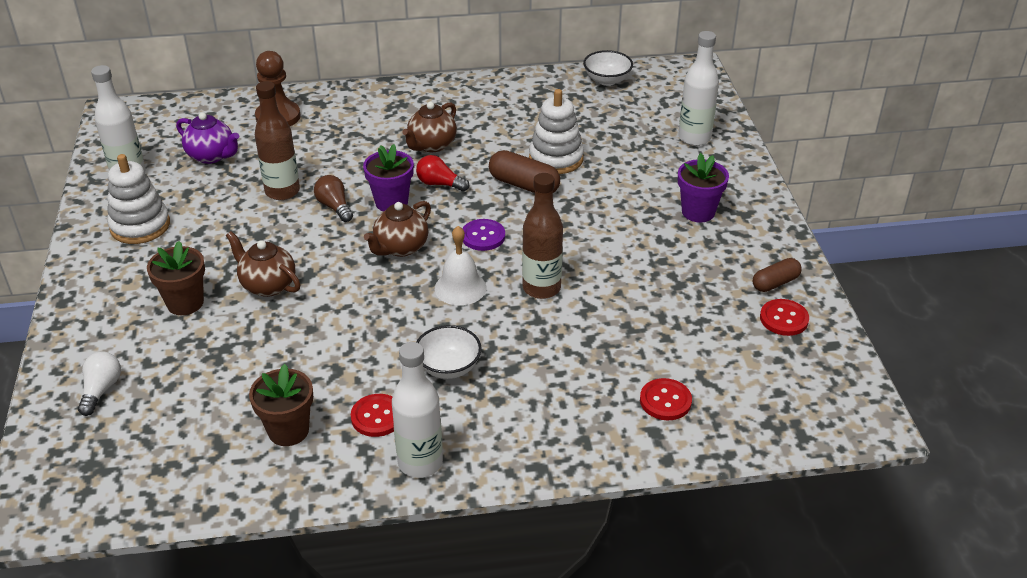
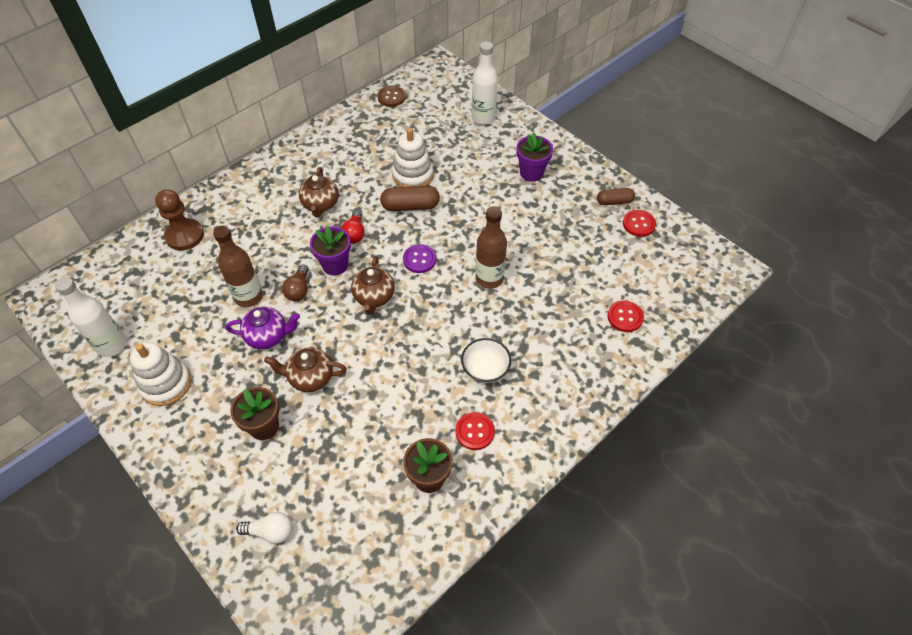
camera: 35 degrees left, 15 degrees up
white light bulb [78,352,121,416] -> white light bulb turned 120 degrees clockwise [236,512,292,544]
purple teapot [176,112,239,164] -> purple teapot moved to [226,307,300,349]
brown light bulb [314,175,353,222] -> brown light bulb turned 105 degrees counterclockwise [282,264,309,301]
white bottle [392,342,443,478] -> none
red light bulb [416,155,469,192] -> red light bulb turned 75 degrees counterclockwise [341,210,364,243]
white bell [435,226,486,306] -> none
white bowl [583,50,633,86] -> brown button [377,85,406,107]
brown capsule [753,258,802,292] -> brown capsule turned 60 degrees clockwise [597,188,635,205]

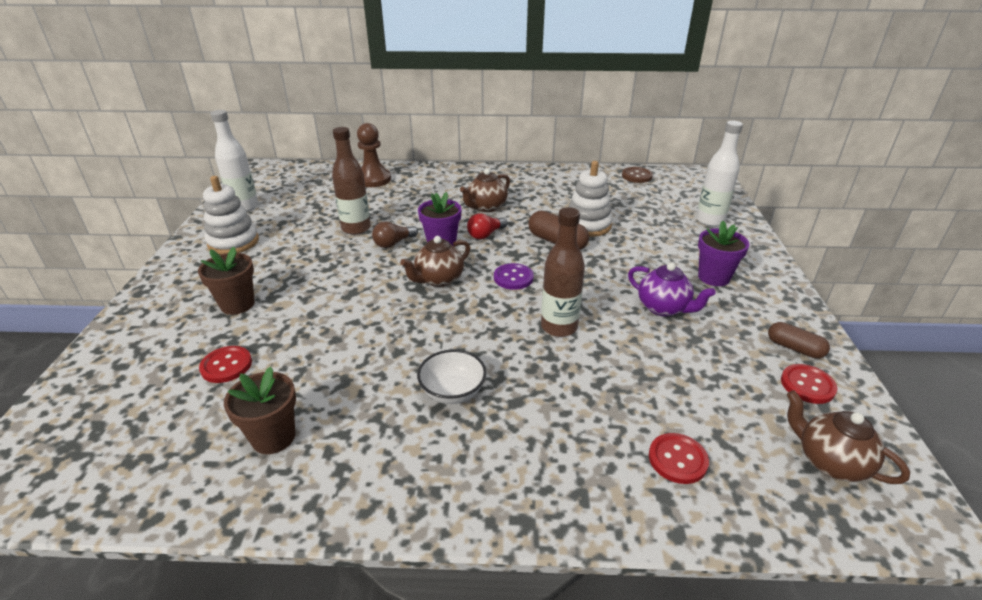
camera: 45 degrees right, 20 degrees down
purple teapot [226,307,300,349] -> purple teapot moved to [628,262,716,317]
white light bulb [236,512,292,544] -> none
brown teapot [264,347,347,392] -> brown teapot moved to [787,390,910,484]
red button [456,412,495,450] -> red button moved to [199,346,252,383]

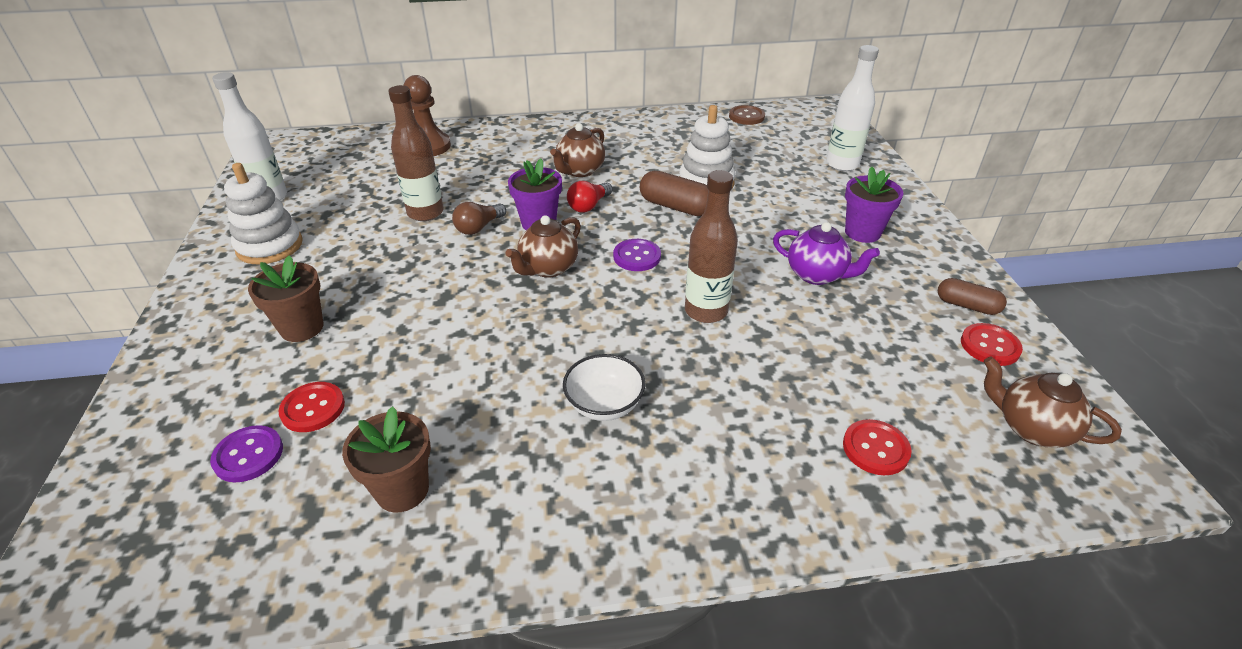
camera: 10 degrees left, 5 degrees up
none -> purple button [210,425,283,482]

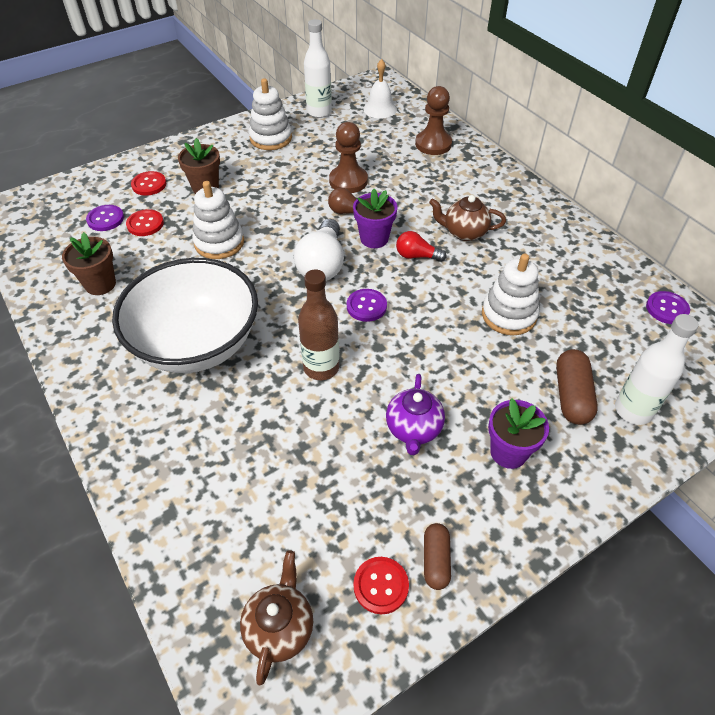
camera: 65 degrees right, 10 degrees up
brown bottle [388,85,444,221] -> brown pawn [329,122,368,193]
brown teapot [506,215,581,278] -> white light bulb [294,219,344,281]
white bowl [563,354,645,421] -> white bowl [112,258,258,373], size x2.39
brown capsule [640,171,708,216] -> brown capsule moved to [556,349,598,425]
brown button [729,105,765,125] -> purple button [646,291,690,324]
red button [843,419,912,475] -> red button moved to [131,171,166,196]
none -> white stacking toy [192,181,244,259]
none -> white bell [363,59,397,119]

